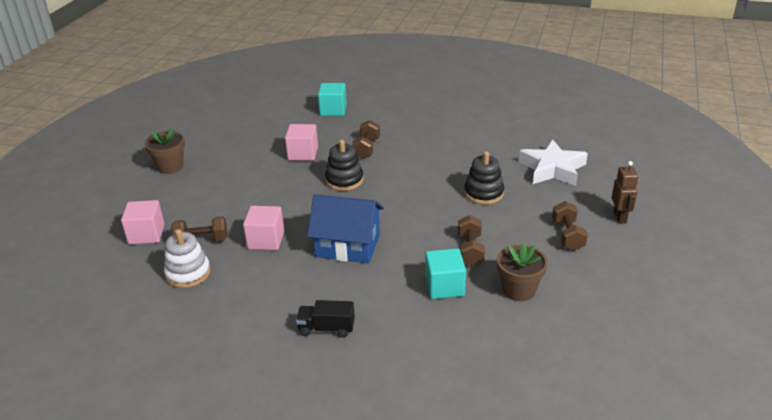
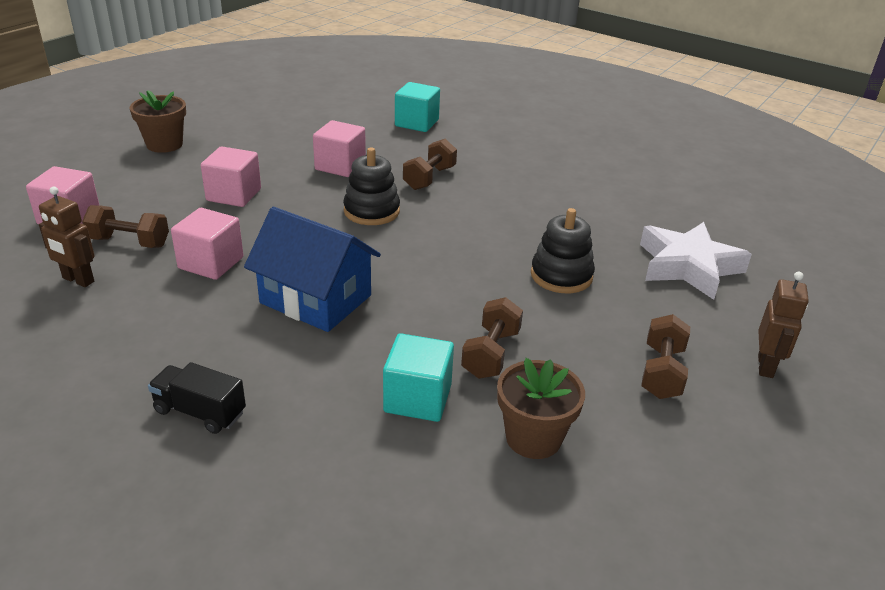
camera: 15 degrees right, 0 degrees up
white stacking toy [164,229,211,288] -> brown robot [39,187,95,287]
none -> pink cube [201,146,261,207]

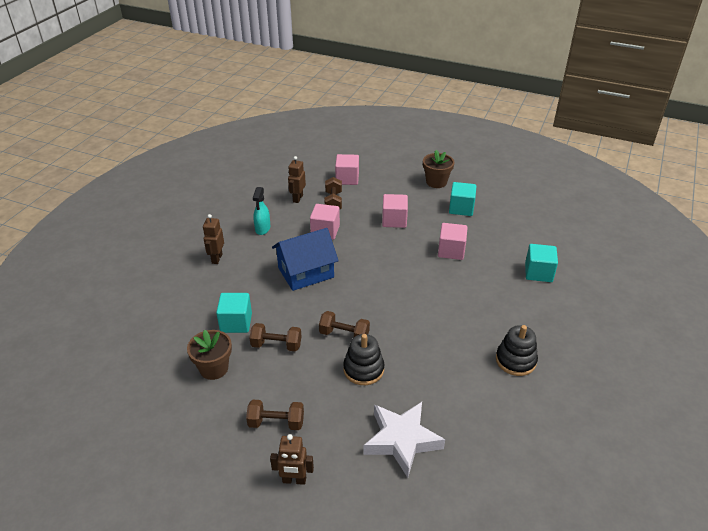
camera: 80 degrees right, 5 degrees up
black truck [148,362,246,434] -> brown robot [203,214,224,264]
blue house [244,207,381,332] -> blue house turned 45 degrees clockwise [272,228,339,291]
black stacking toy [343,147,400,225] -> black stacking toy moved to [496,325,538,376]
brown dumbbell [403,139,457,190] -> brown dumbbell moved to [319,311,370,337]
none -> turquoise spray bottle [253,187,270,235]
none -> turquoise cube [449,182,477,216]

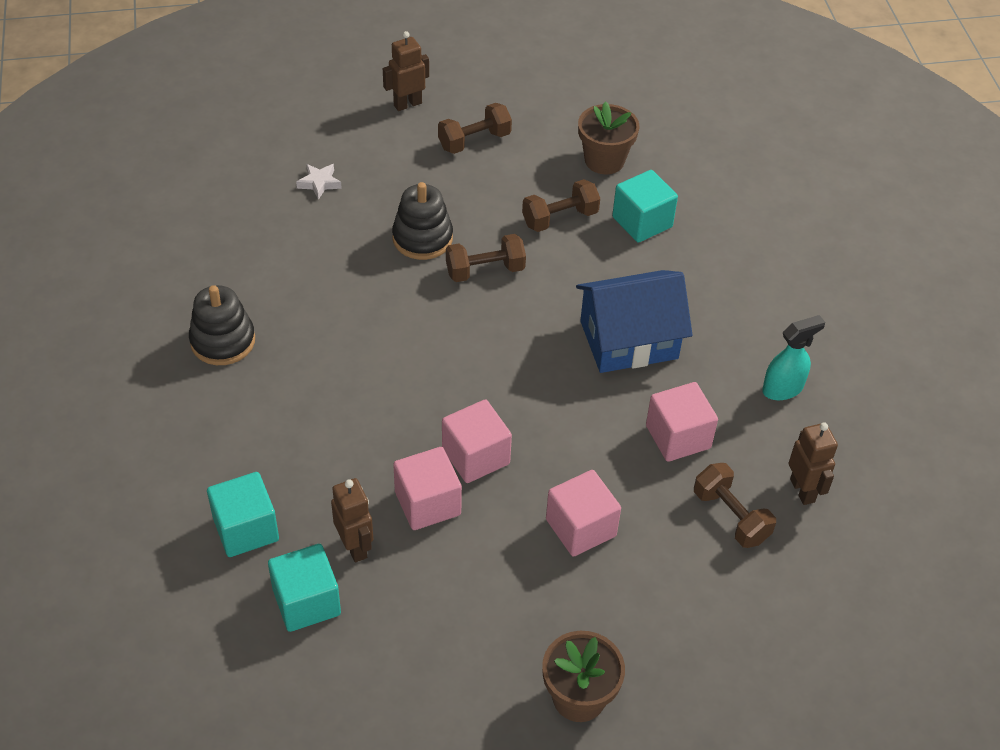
camera: 145 degrees right, 10 degrees up
brown robot [203,214,224,264] -> brown robot moved to [331,478,373,562]
turquoise spray bottle [253,187,270,235] -> turquoise spray bottle turned 90 degrees clockwise [762,315,825,400]
blue house [272,228,339,291] -> blue house turned 45 degrees clockwise [576,270,693,373]
pink cube [335,154,359,185] -> pink cube moved to [442,399,512,483]
white star [363,402,445,478] -> white star [296,164,342,200], size x0.43
turquoise cube [449,182,477,216] -> turquoise cube moved to [268,544,341,632]

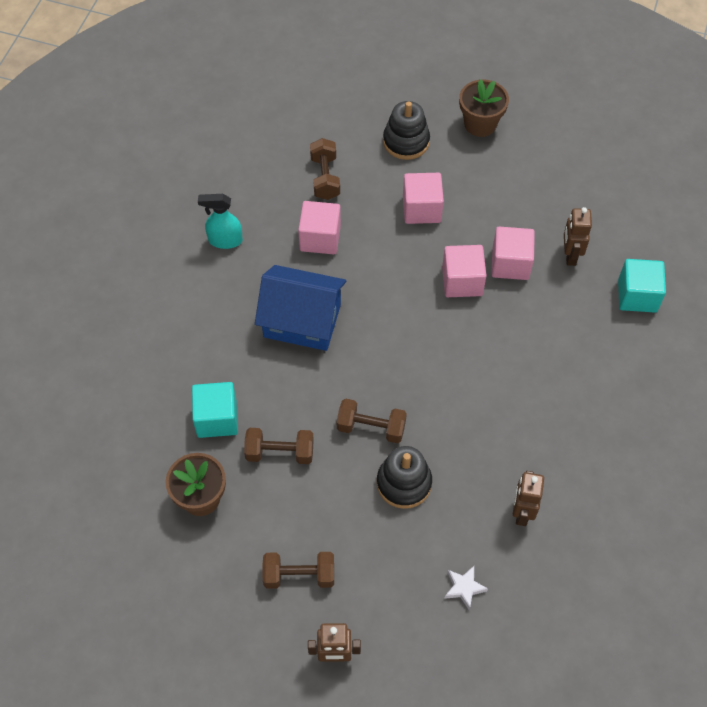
camera: 150 degrees left, 10 degrees up
black stacking toy [189,285,255,365] -> black stacking toy moved to [383,101,430,160]
turquoise cube [268,544,341,632] -> none
brown robot [789,422,838,505] -> brown robot moved to [513,471,544,526]

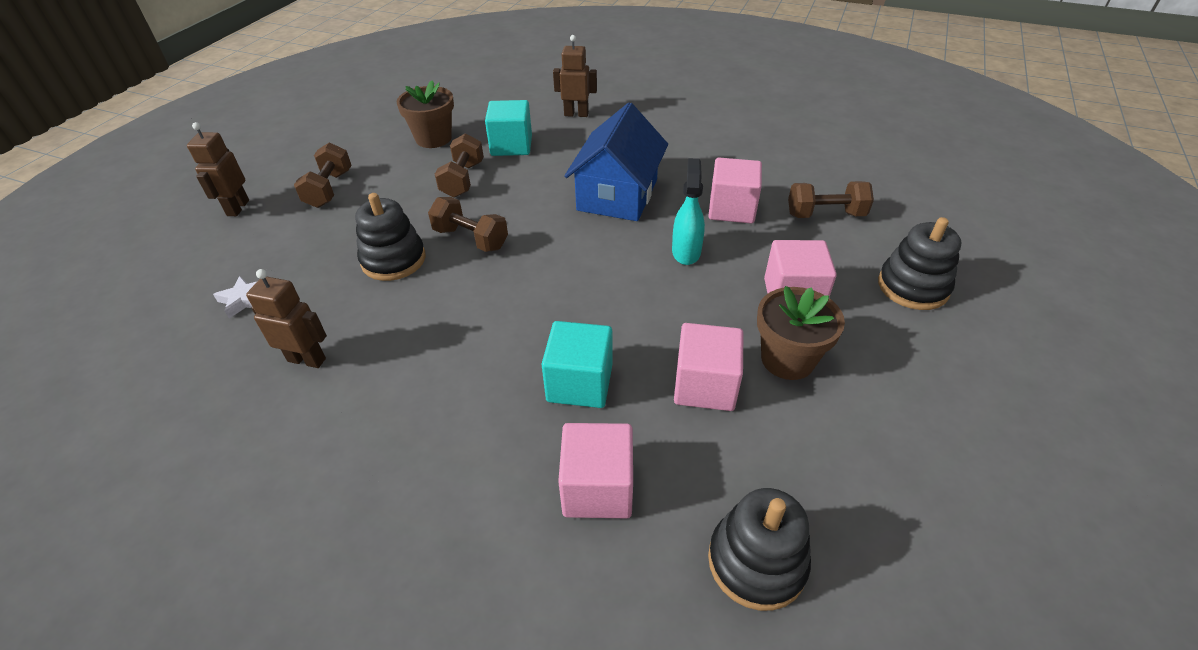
camera: 95 degrees right, 15 degrees down
turquoise spray bottle [198,194,243,249] -> turquoise spray bottle moved to [672,158,705,265]
brown dumbbell [337,398,407,443] -> brown dumbbell turned 75 degrees counterclockwise [428,197,508,252]
pink cube [442,245,487,297] -> pink cube moved to [558,423,633,518]
brown flower pot [459,79,509,137] -> brown flower pot moved to [757,286,845,380]
brown robot [564,207,592,266] -> brown robot moved to [553,35,597,117]
turquoise cube [618,259,666,313] -> turquoise cube moved to [542,321,612,408]
none -> black stacking toy [708,488,811,611]

